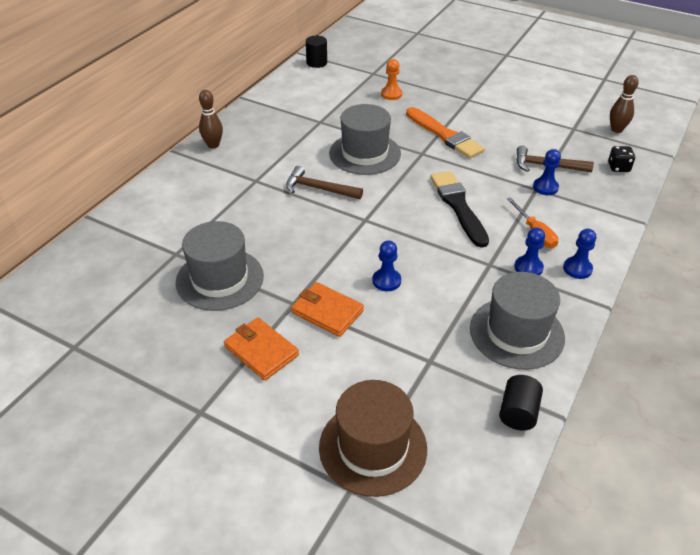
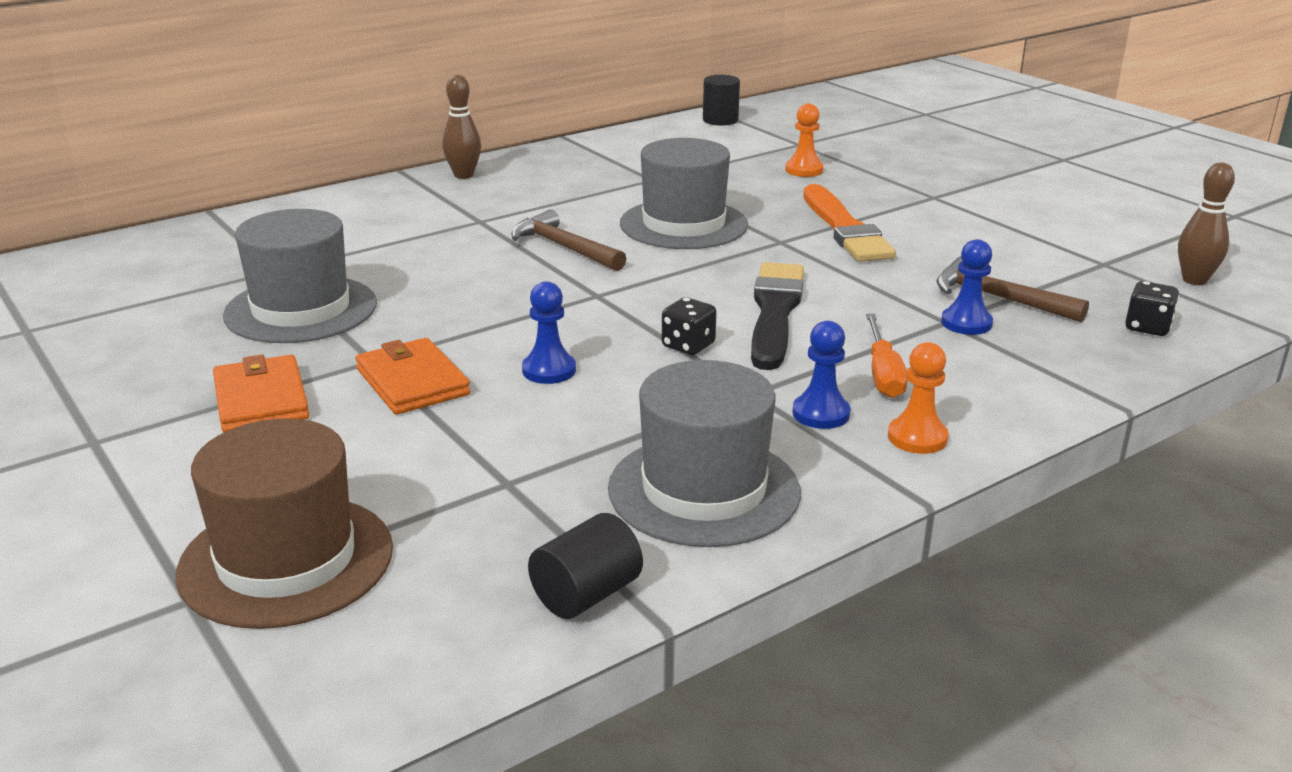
camera: 25 degrees right, 15 degrees down
blue pawn [563,229,596,279] -> orange pawn [888,342,949,454]
none -> black dice [662,297,717,355]

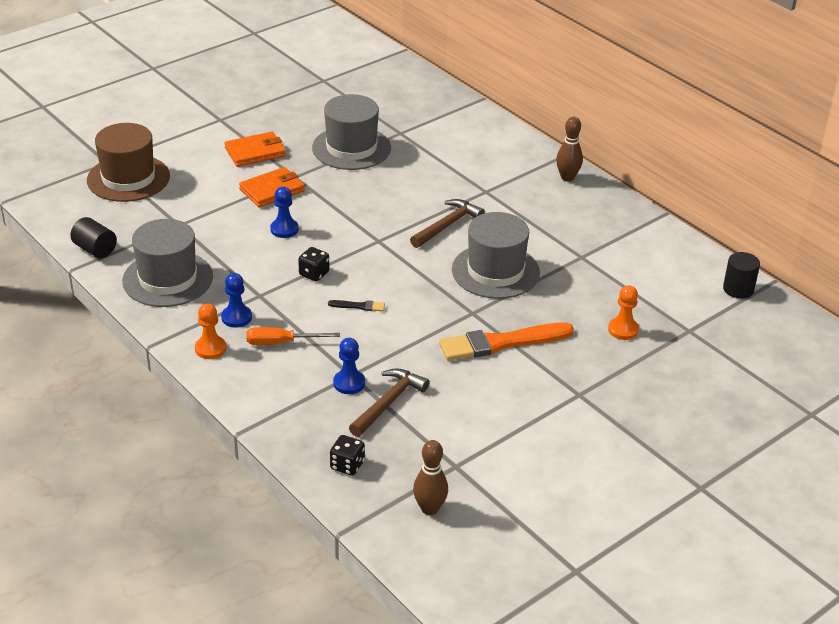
camera: 85 degrees right, 10 degrees up
black brush [751,262,804,370] -> black brush [328,300,385,312], size x0.42

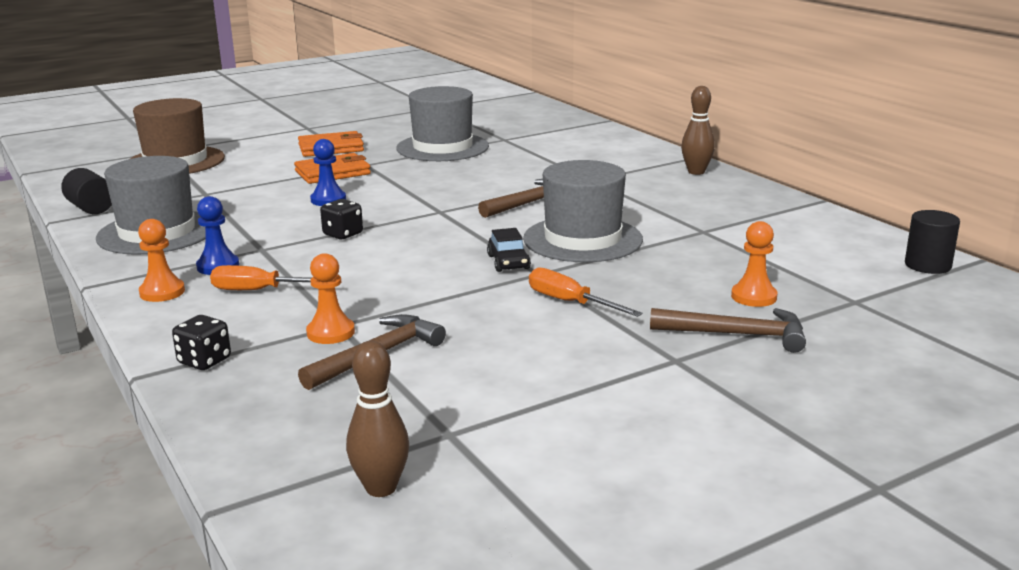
camera: 10 degrees right, 15 degrees down
black brush [328,300,385,312] -> none
black dice [330,435,365,476] -> black dice moved to [172,315,231,370]
blue pawn [333,338,365,394] -> orange pawn [306,253,355,344]
orange brush [439,322,574,361] -> orange screwdriver [529,267,643,317]
none -> black car [487,228,531,272]
none -> brown hammer [650,308,806,353]

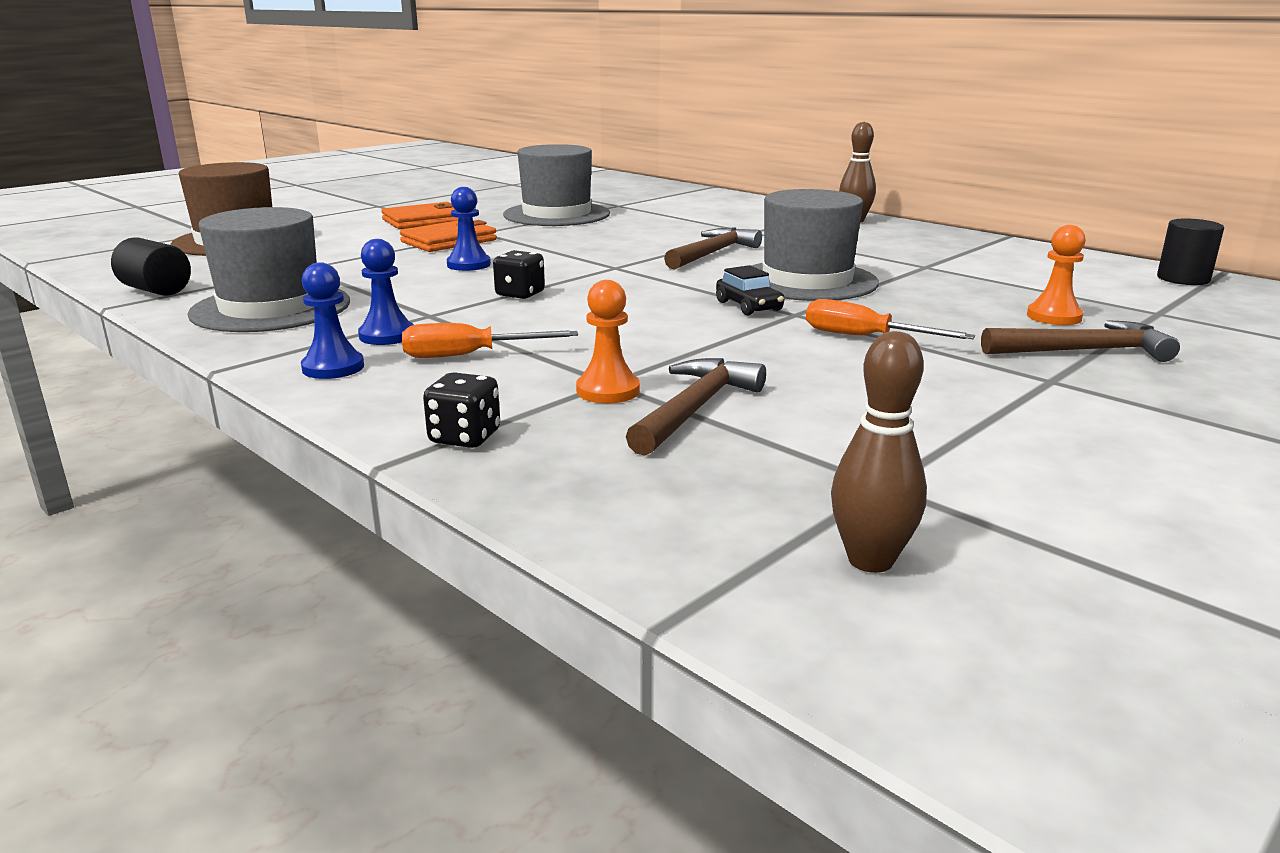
camera: 15 degrees left, 0 degrees up
orange pawn [138,219,185,302] -> blue pawn [301,262,364,379]

